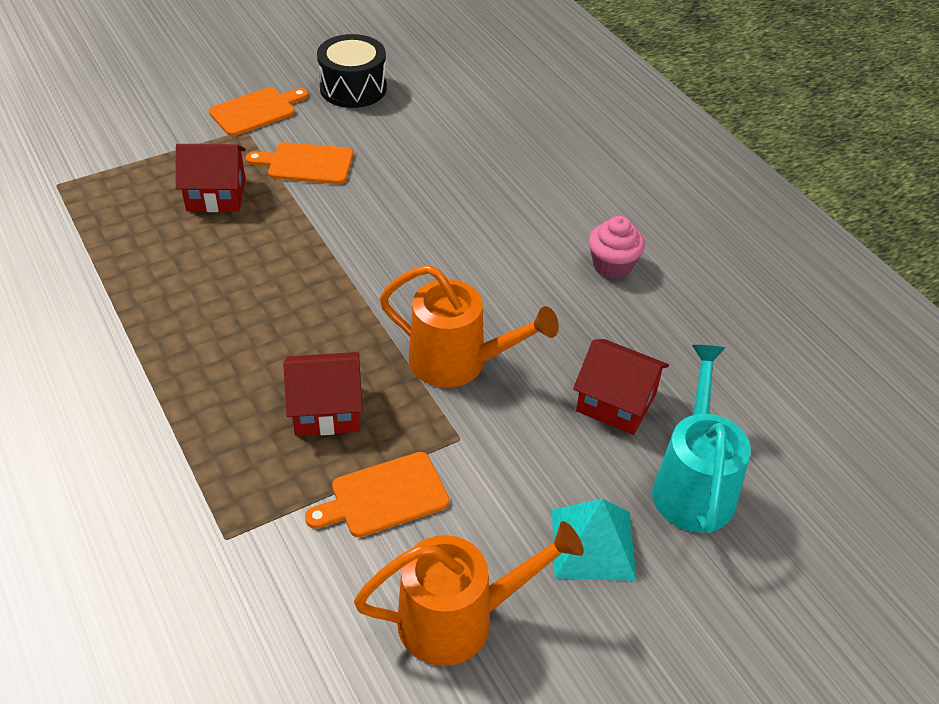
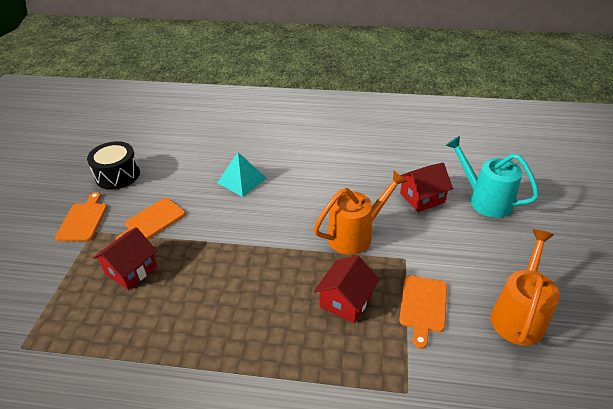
camera: 50 degrees left, 5 degrees down
turquoise pyramid [552,499,637,581] -> turquoise pyramid moved to [217,152,267,197]
pink cupcake [589,216,645,279] -> none

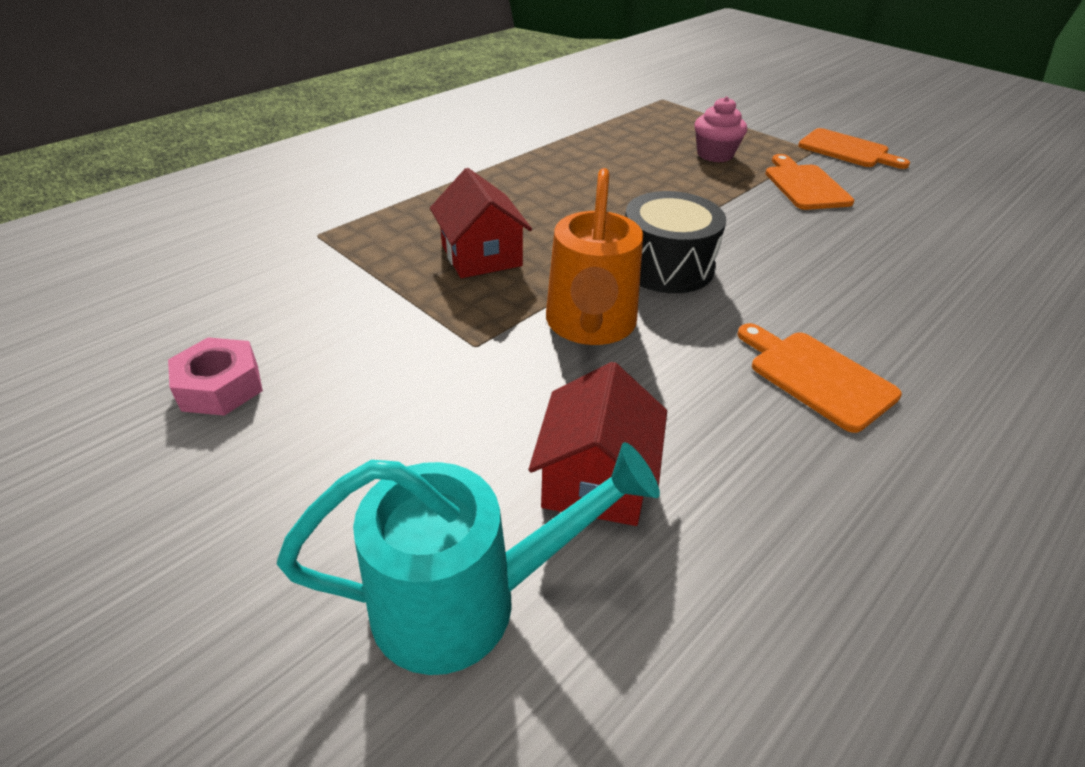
camera: 125 degrees right, 0 degrees up
black drum [87,141,140,190] -> black drum moved to [625,191,726,293]
red house [93,227,157,290] -> pink cupcake [694,96,747,162]
turquoise pyramid [217,152,267,197] -> none
orange cutting board [399,275,447,349] -> orange cutting board moved to [737,323,902,433]
orange watering can [491,229,560,346] -> pink nut [168,337,263,416]

